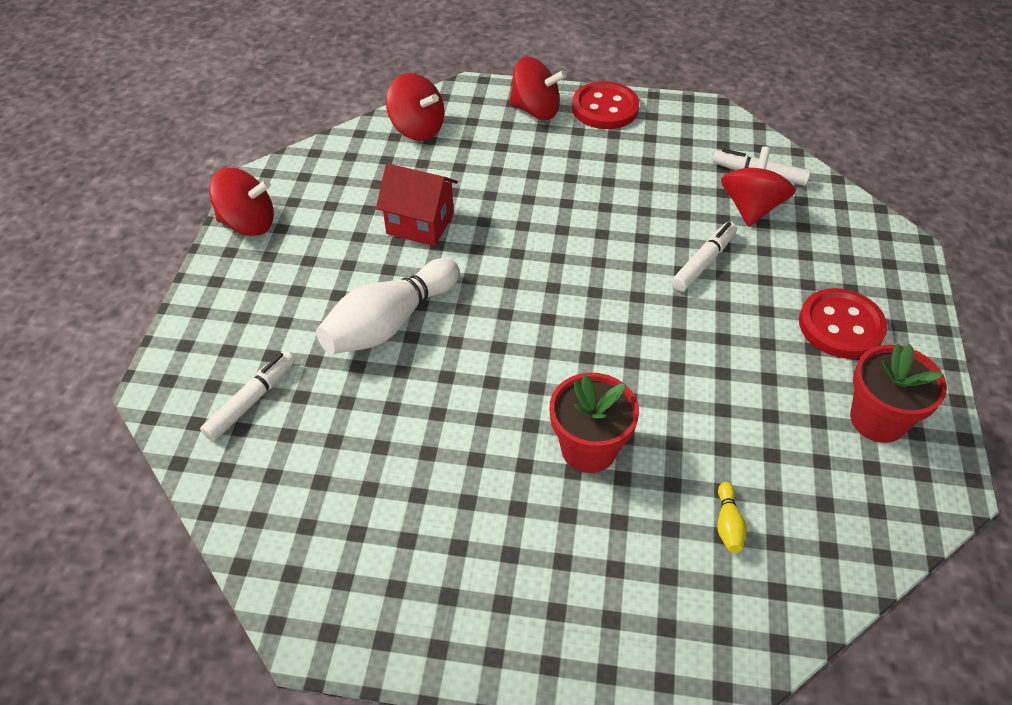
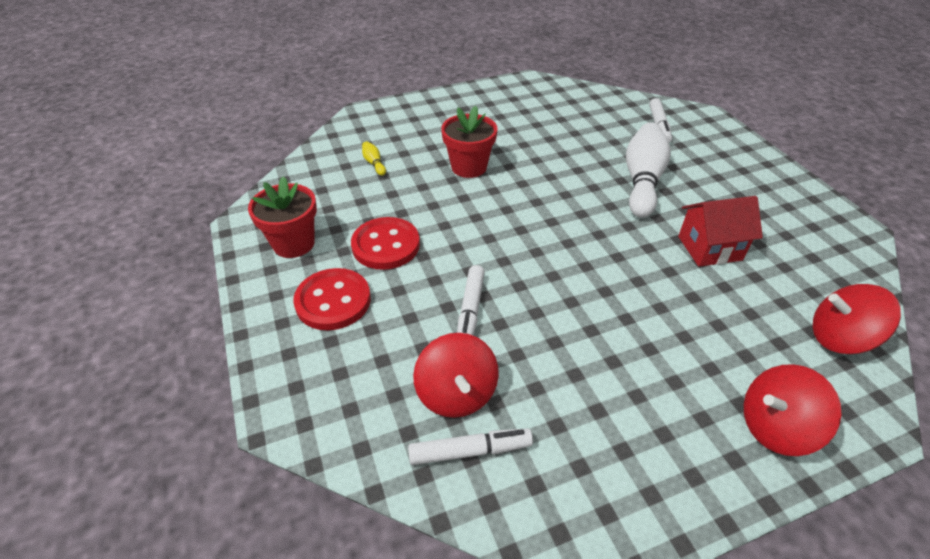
camera: 150 degrees right, 5 degrees down
red spinning top [209,168,274,236] -> none
red button [572,81,640,129] -> red button moved to [351,217,420,270]

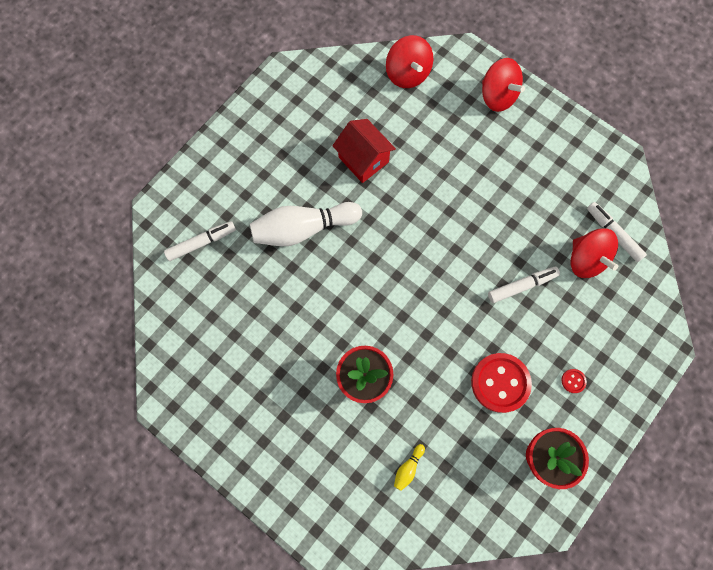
camera: 120 degrees left, 30 degrees up
red button [293,268,371,330] -> red button [562,369,587,393], size x0.41
red spinning top [413,333,499,418] -> red spinning top turned 105 degrees clockwise [571,228,618,278]

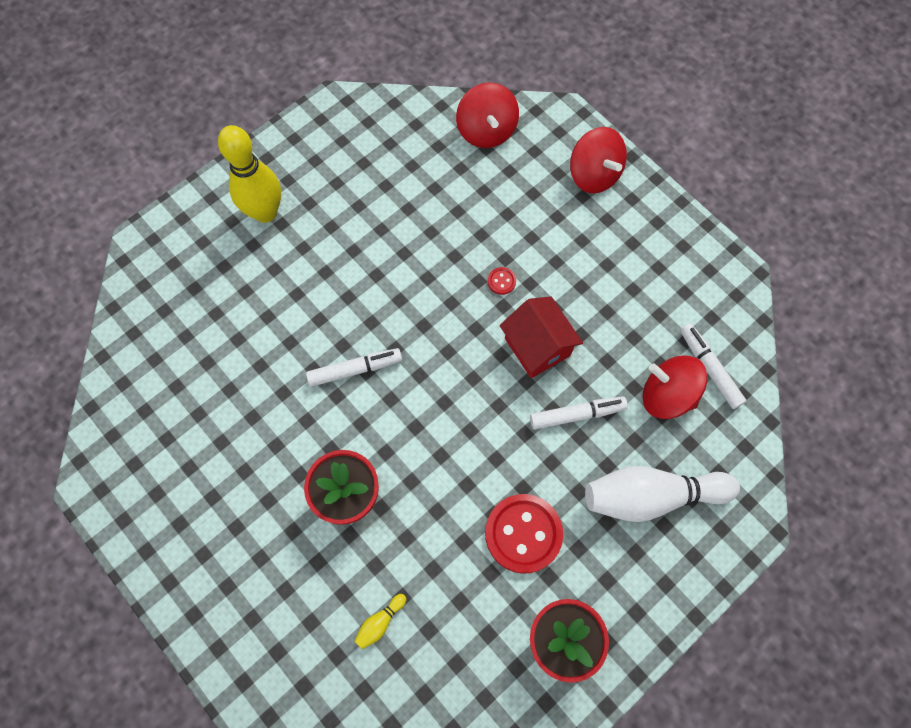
camera: 10 degrees right, 5 degrees down
white marker [164,221,236,261] -> white marker moved to [306,348,402,387]
white bowling pin [250,202,362,246] -> white bowling pin moved to [585,466,740,522]
red house [332,119,396,183] -> red house moved to [500,296,583,378]
red button [562,369,587,393] -> red button moved to [488,267,516,295]
red spinning top [571,228,618,278] -> red spinning top turned 135 degrees clockwise [643,355,707,419]
none -> yellow bowling pin [218,125,281,223]

